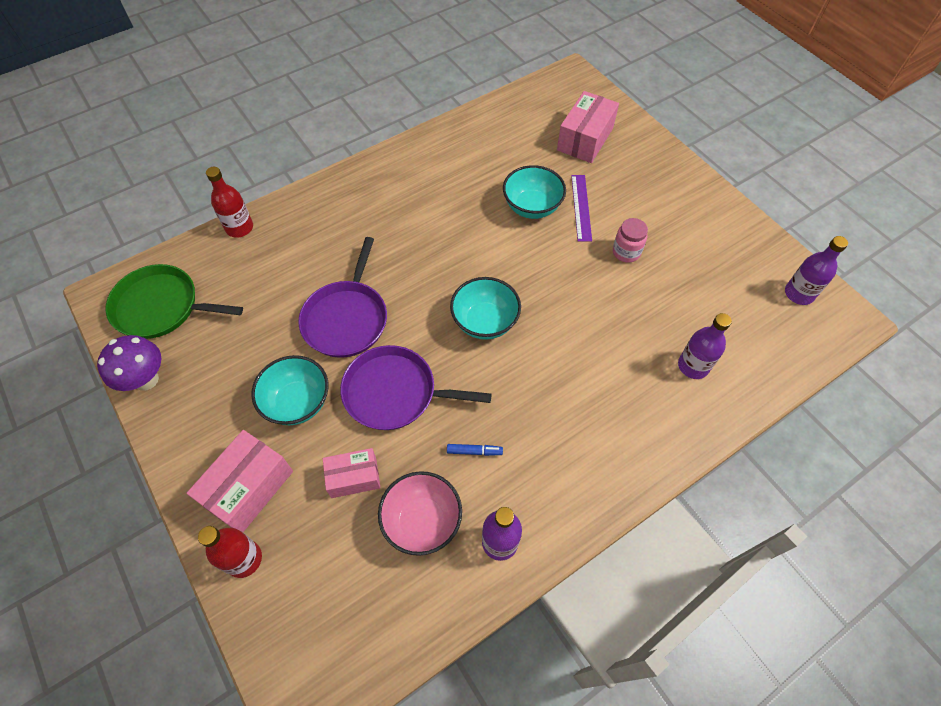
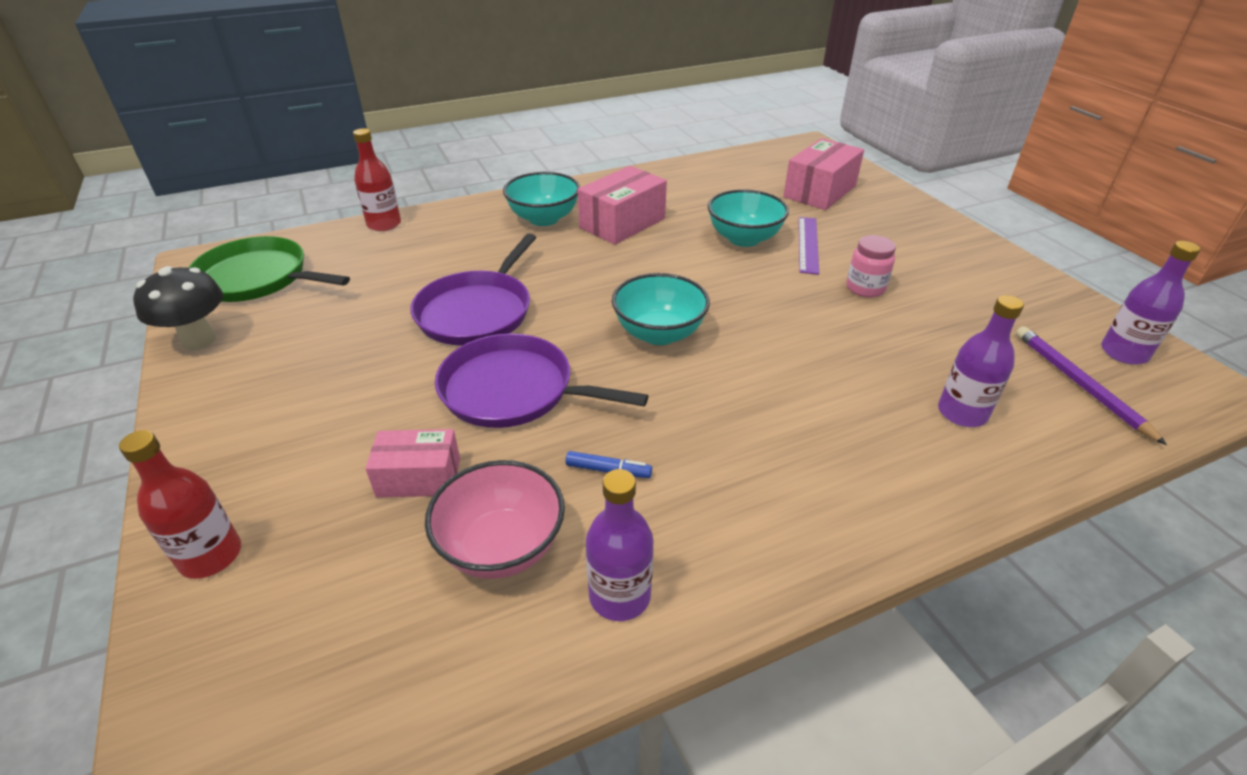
camera: 10 degrees right, 20 degrees down
purple mushroom [97,335,162,391] -> black mushroom [133,266,223,350]
pink box [187,430,293,532] -> pink box moved to [577,166,667,245]
turquoise bowl [251,355,329,425] -> turquoise bowl moved to [503,172,580,226]
none -> purple pencil [1016,326,1167,445]

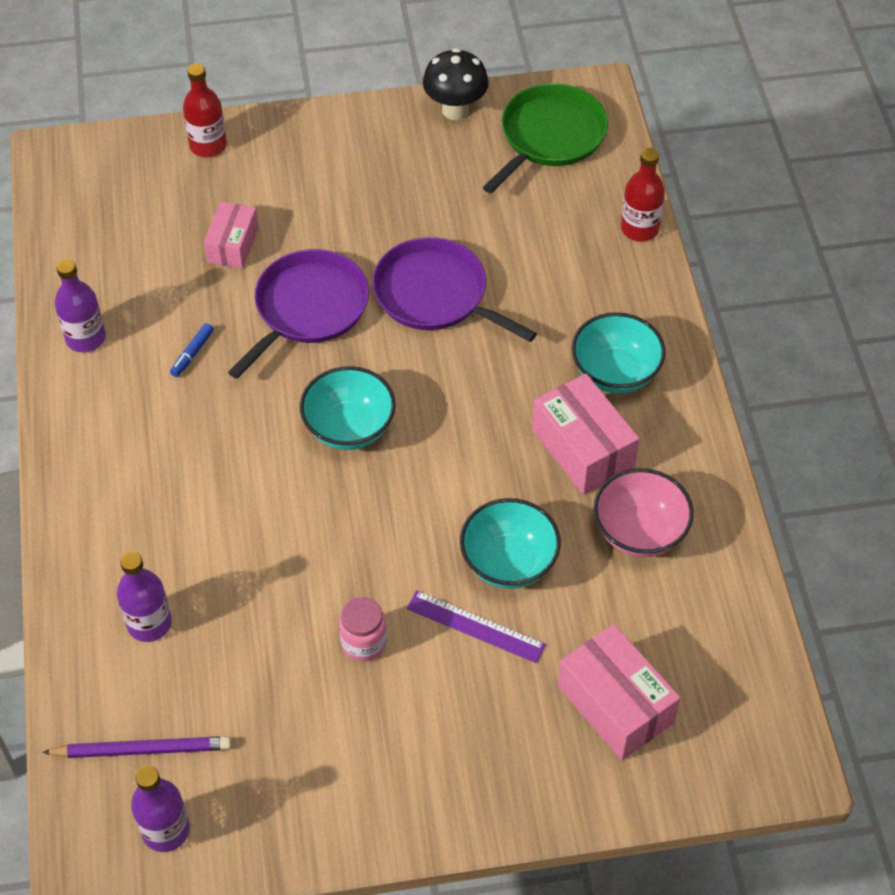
camera: 105 degrees right, 15 degrees up
pink bowl [425,460,565,579] -> pink bowl moved to [594,468,694,557]

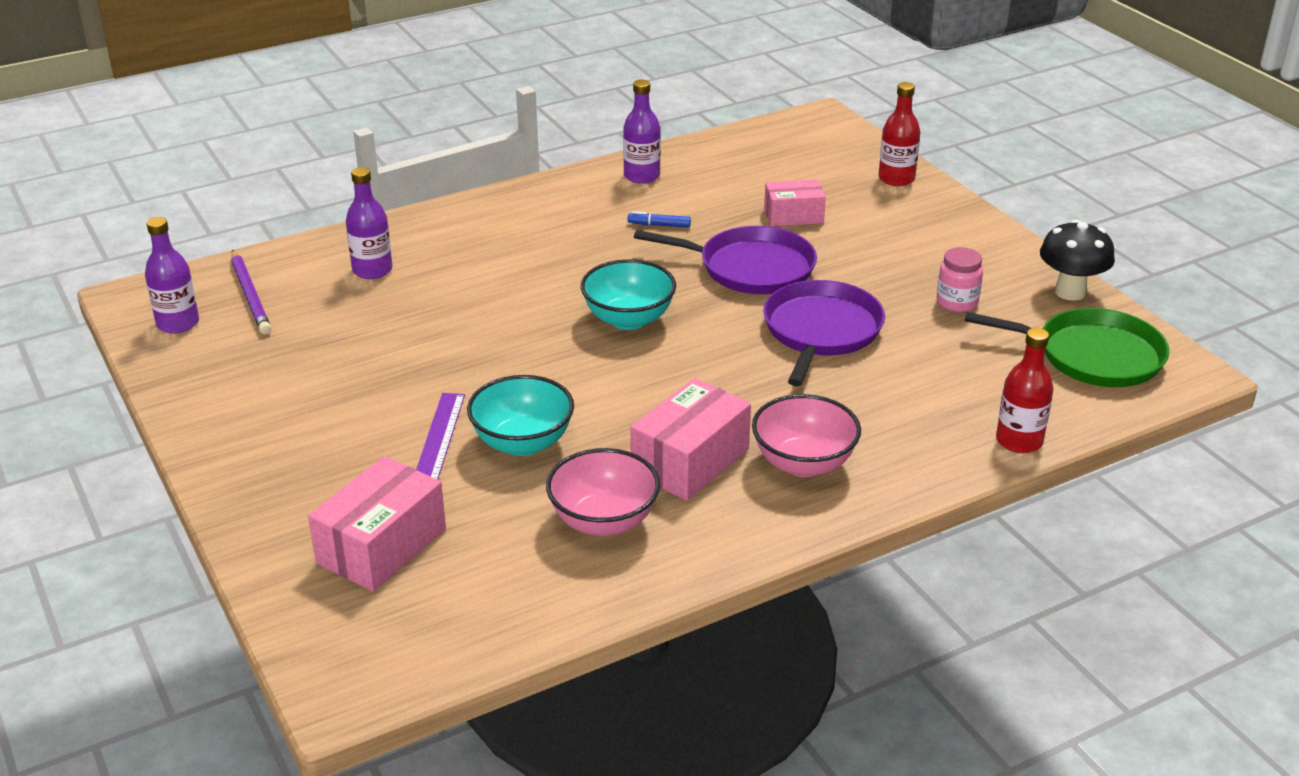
camera: 70 degrees right, 20 degrees down
pink jar [339,597,387,661] -> pink jar moved to [937,247,983,312]
turquoise bowl [571,312,666,394] -> pink bowl [752,394,861,477]

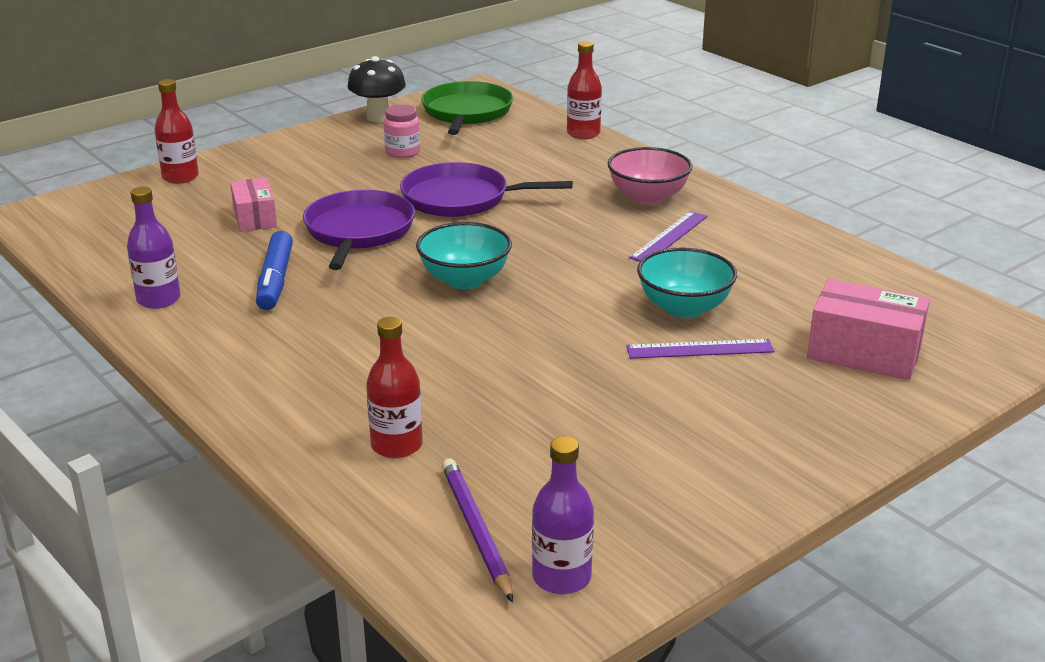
camera: 100 degrees left, 5 degrees down
purple pencil [231,250,271,334] -> purple pencil turned 75 degrees counterclockwise [442,459,513,603]
purple bottle [346,167,393,279] -> red bottle [366,317,423,458]
pink bowl [546,448,660,536] -> none
blue marker [627,211,691,228] -> blue marker [256,231,293,310], size x1.92
pink box [630,378,751,501] -> purple ruler [629,211,707,262]

